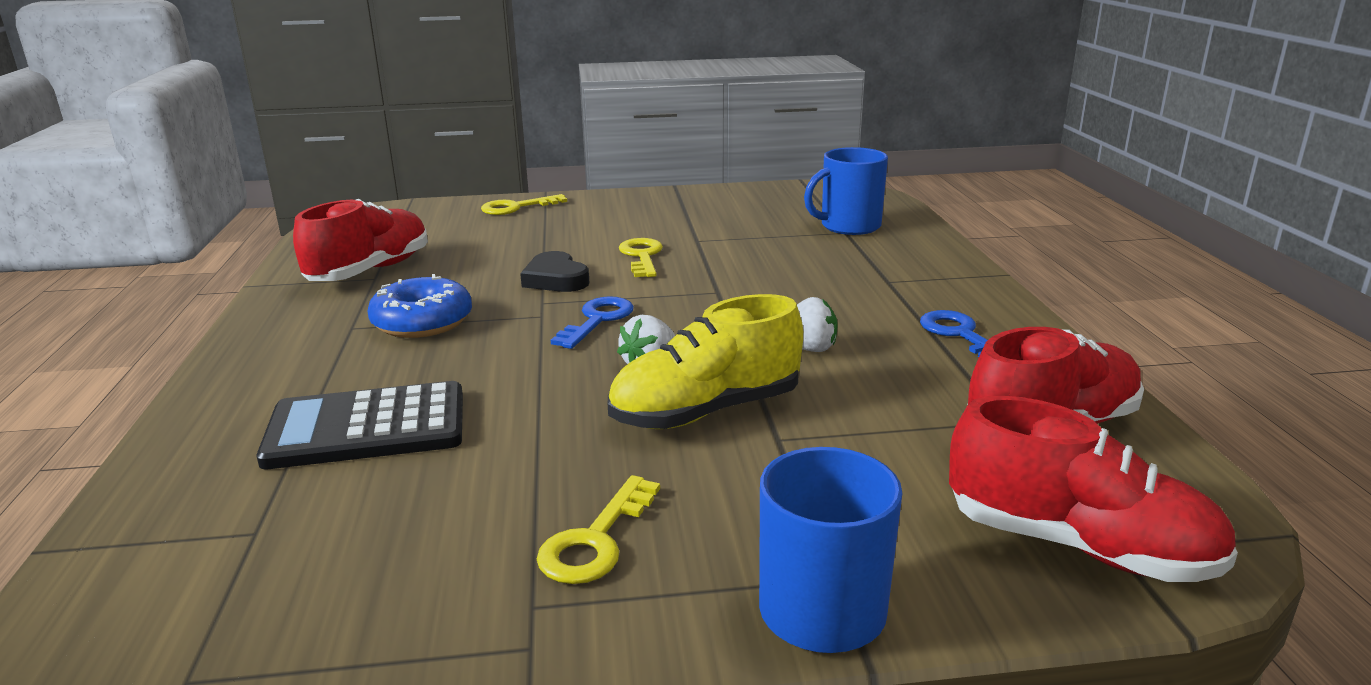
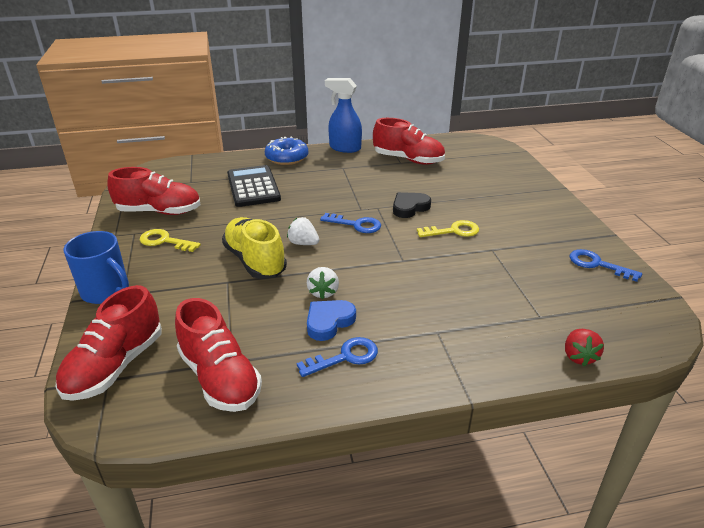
camera: 85 degrees right, 10 degrees up
blue donut [368,274,472,338] -> blue donut moved to [265,137,308,165]
yellow key [481,194,567,215] -> none
blue mug [804,147,888,235] -> none
none -> red shoe [107,167,200,215]
none -> blue heart [307,300,356,341]
none -> blue spray bottle [325,78,362,153]
none -> red strawberry [565,329,604,366]
none -> blue key [569,249,642,282]

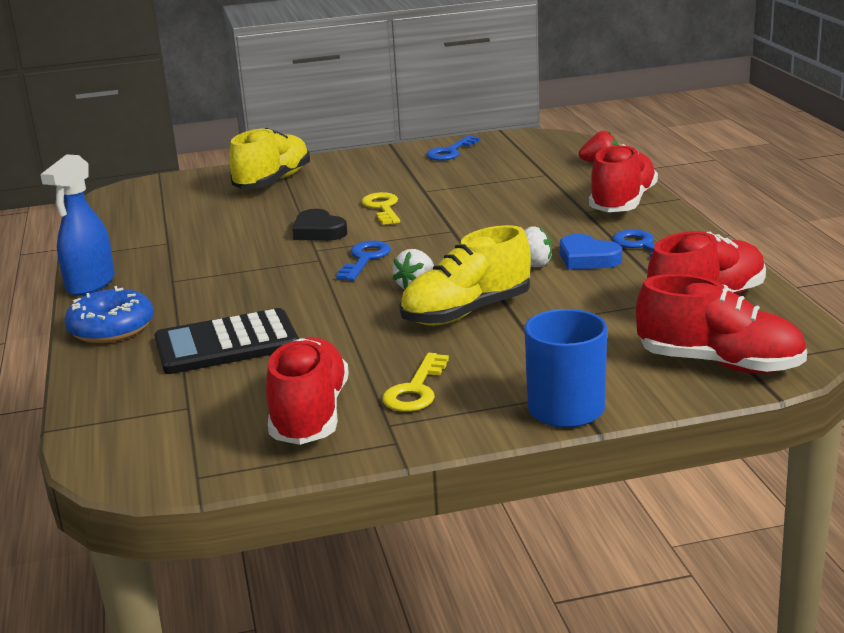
camera: 90 degrees left, 10 degrees down
red shoe [373,118,445,165] -> red shoe moved to [589,144,658,212]
none -> yellow shoe [229,128,310,189]

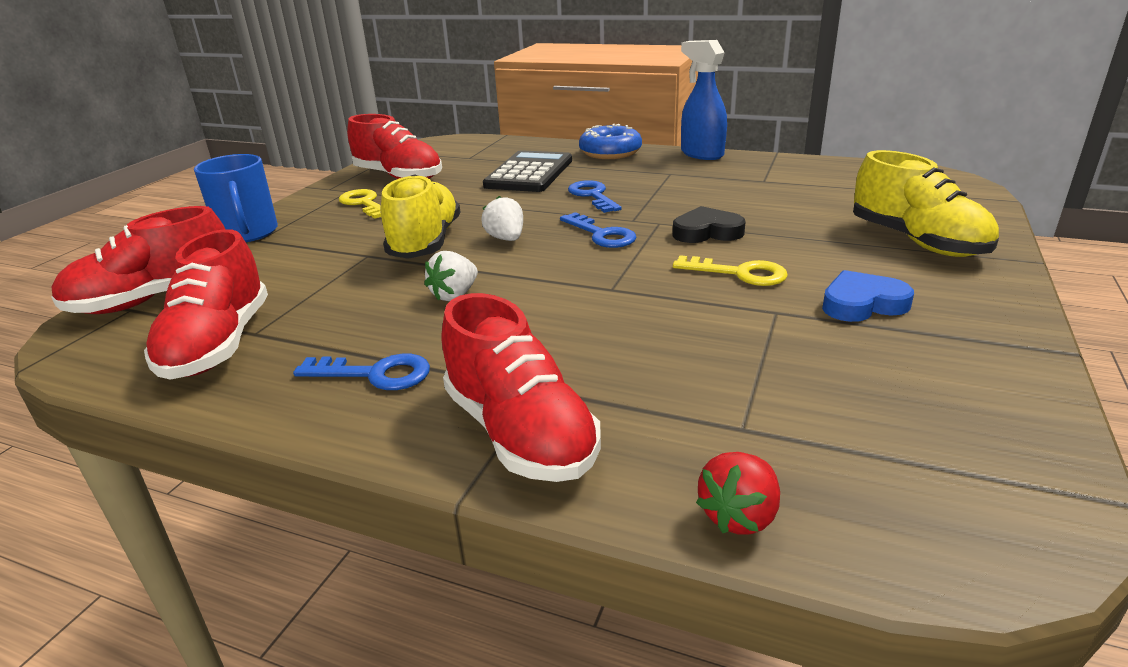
camera: 125 degrees right, 5 degrees up
blue key [426,135,480,161] -> blue key moved to [568,180,621,213]
blue heart [560,234,622,270] -> blue heart moved to [822,270,914,322]

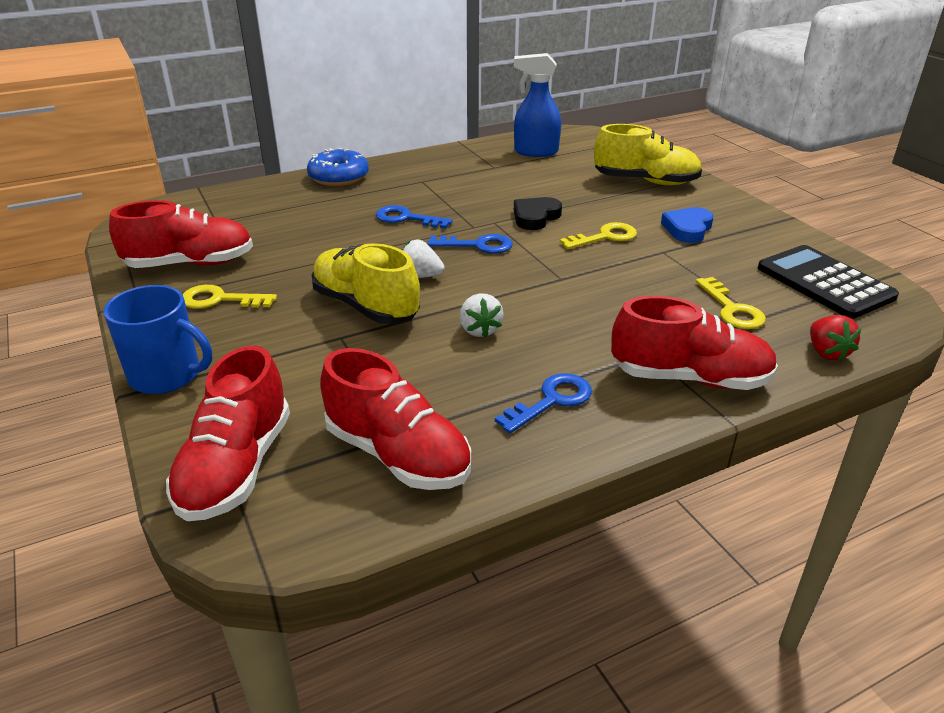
camera: 50 degrees left, 5 degrees up
black calculator [483,150,572,192] -> black calculator moved to [758,245,899,319]
blue spray bottle [681,40,727,160] -> blue spray bottle moved to [514,53,561,157]
none -> yellow key [696,277,766,329]

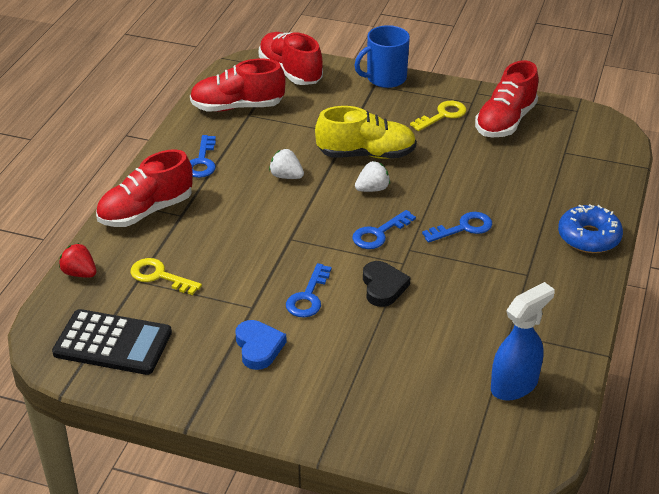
camera: 135 degrees right, 5 degrees up
yellow key [560,222,637,249] -> blue key [286,263,331,318]
yellow shoe [594,124,702,185] -> none

